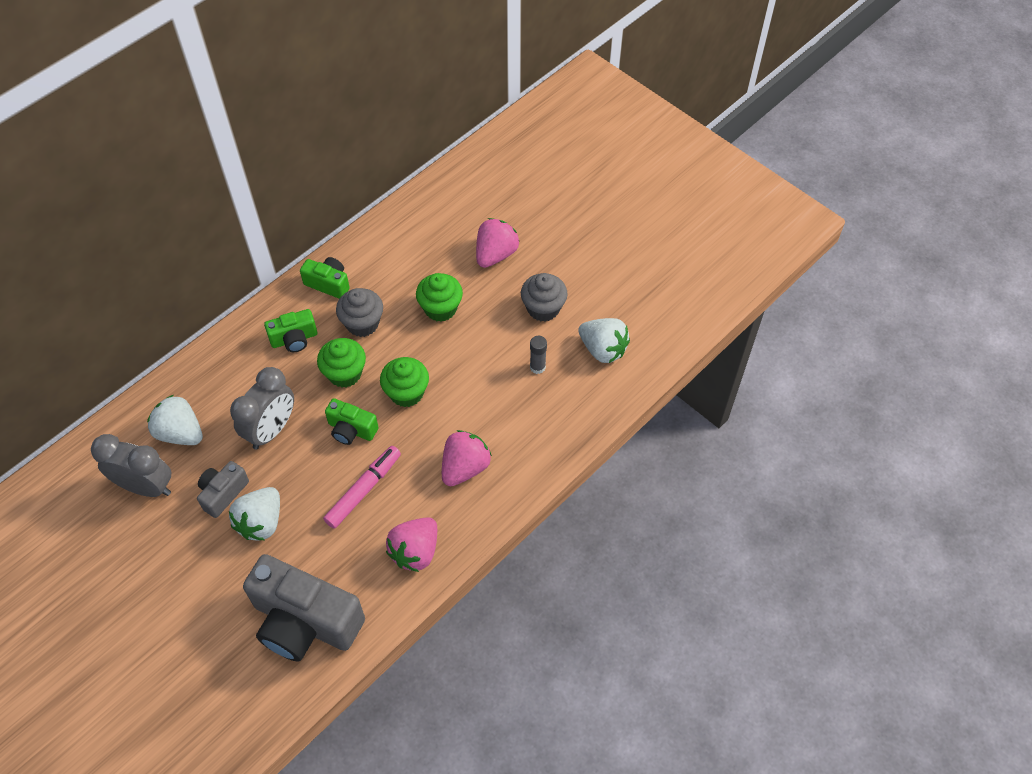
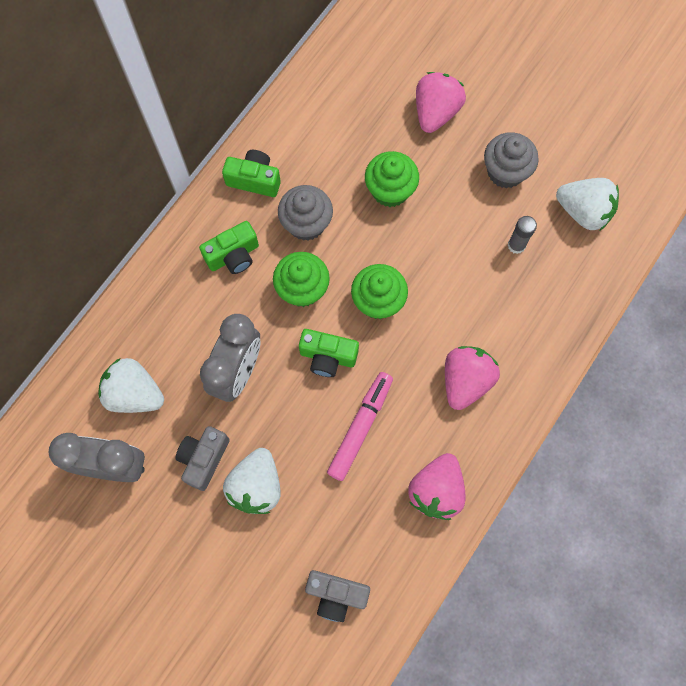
camera: 10 degrees left, 15 degrees up
grey camera [243,554,365,662] -> grey camera [305,570,370,622], size x0.49

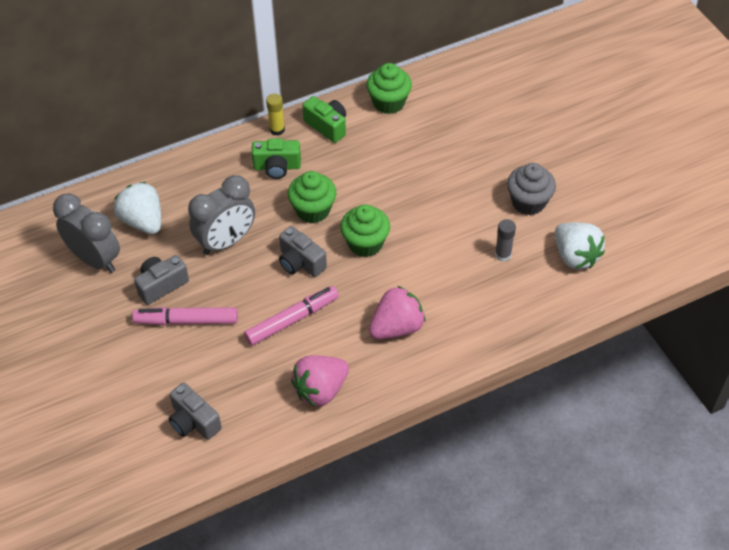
camera: 30 degrees right, 20 degrees down
white strawberry [223,448,281,514] -> pink marker [132,307,238,325]
grey cupcake [278,185,333,241] -> none
green camera [299,329,359,377] -> grey camera [279,226,327,277]
green cupcake [365,151,419,207] -> green cupcake moved to [366,63,412,114]
pink strawberry [416,72,466,133] -> none
none -> yellow glue stick [266,94,285,136]

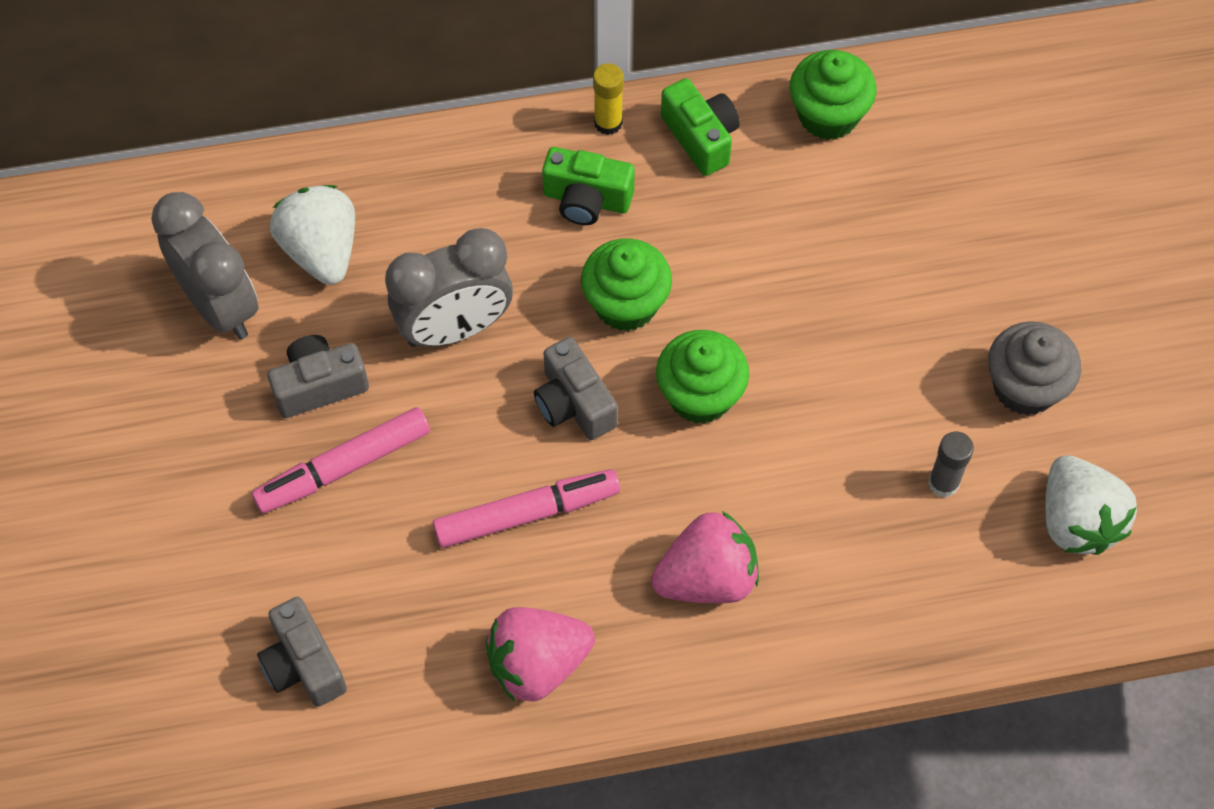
camera: 15 degrees right, 10 degrees up
pink marker [132,307,238,325] -> pink marker turned 45 degrees counterclockwise [252,407,430,514]

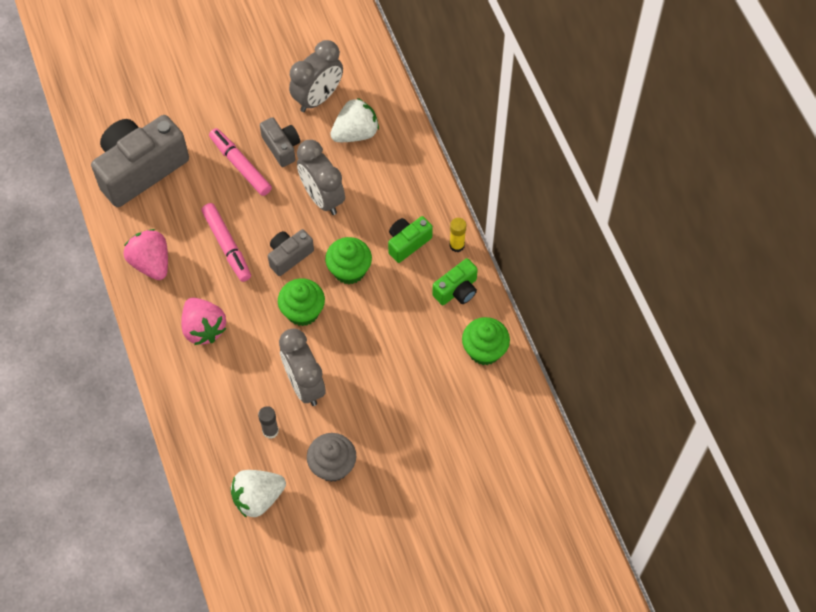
camera: 80 degrees right, 0 degrees up
grey camera [257,597,347,707] -> grey camera [91,115,189,207], size x2.03
green camera [542,147,635,225] -> green camera turned 45 degrees clockwise [388,216,433,263]
none -> grey clock [279,329,325,406]

